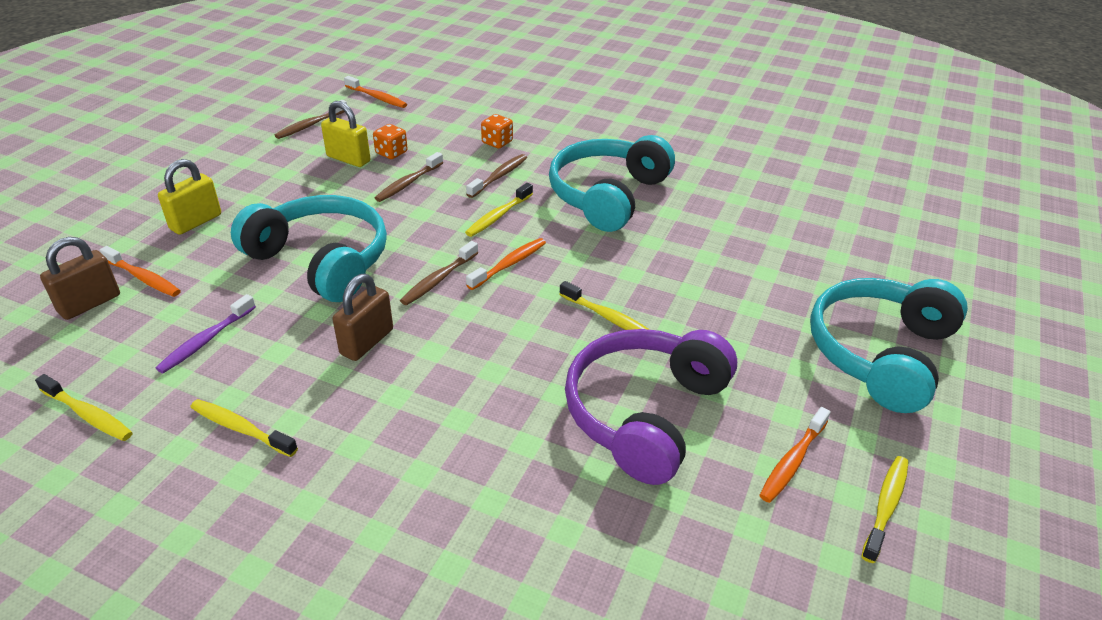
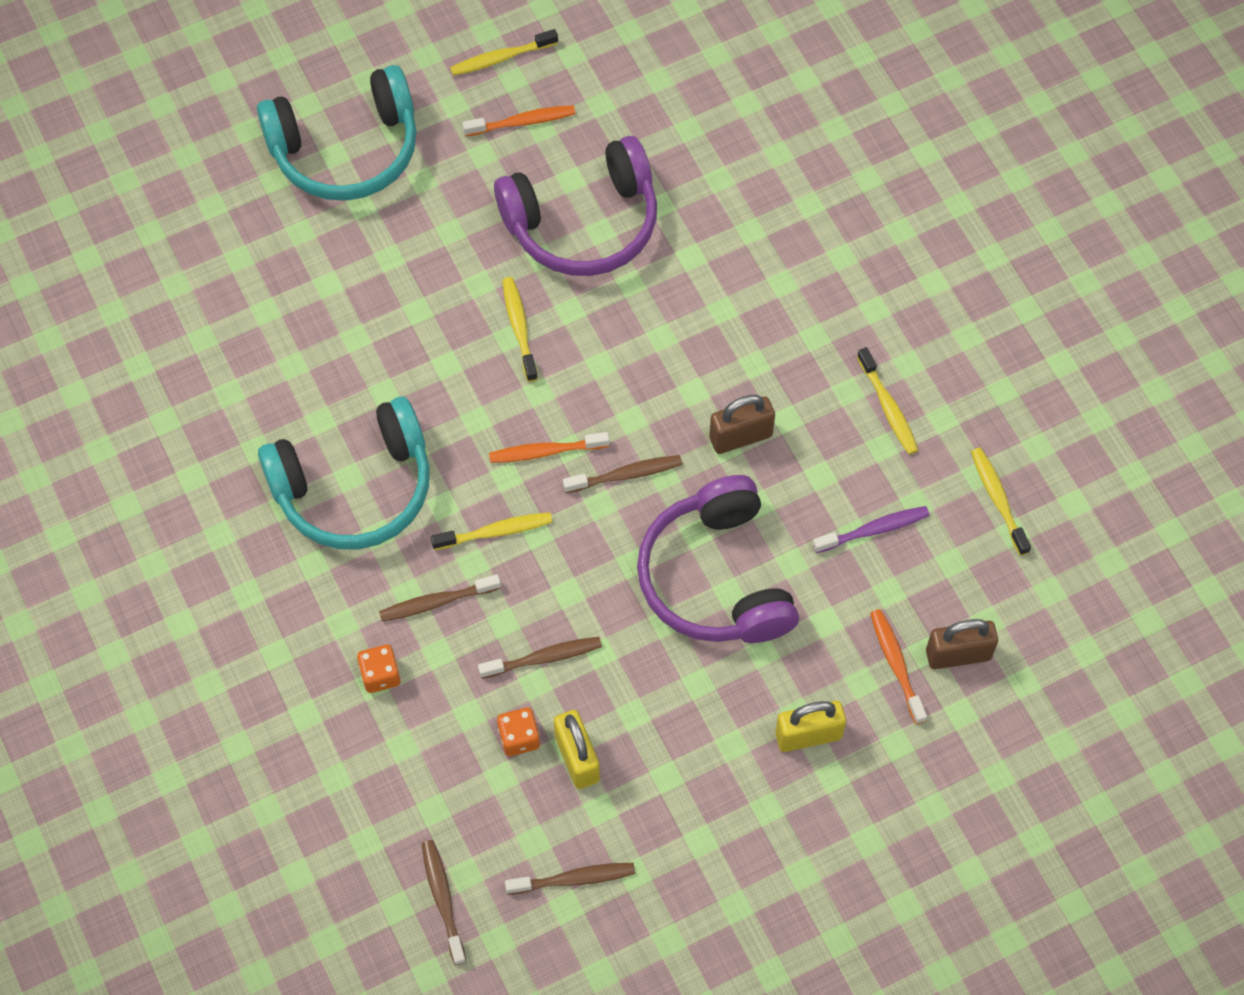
camera: 140 degrees left, 25 degrees up
turquoise headphones [231,195,387,302] -> purple headphones [637,475,799,643]
orange toothbrush [344,76,407,108] -> brown toothbrush [422,840,466,965]

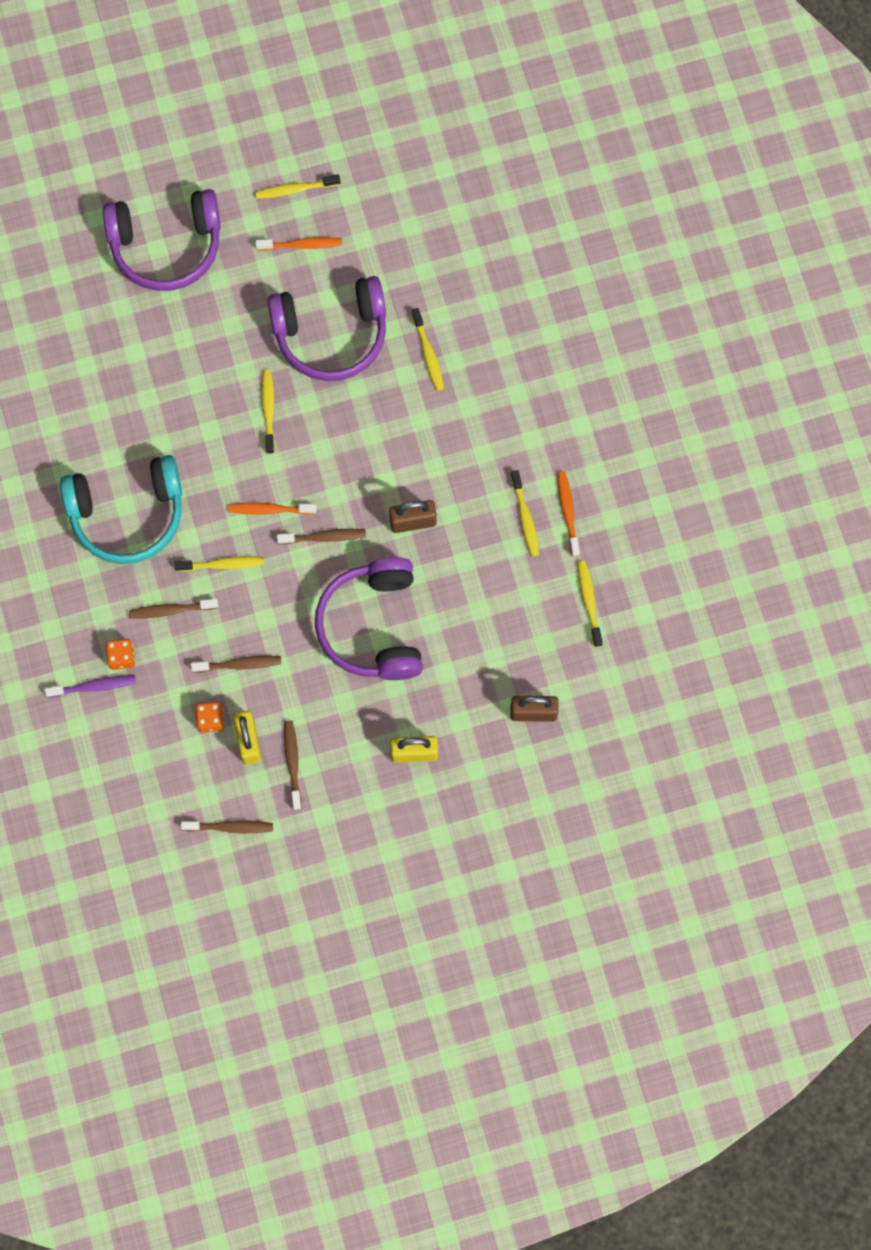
camera: 10 degrees right, 10 degrees up
turquoise headphones [257,65,417,201] -> purple headphones [103,189,221,291]
brown toothbrush [422,840,466,965] -> brown toothbrush moved to [284,720,302,810]
purple toothbrush [813,506,930,553] -> purple toothbrush moved to [45,675,136,698]
orange toothbrush [870,609,927,724] -> orange toothbrush moved to [557,472,580,557]
none -> yellow toothbrush [411,308,444,391]

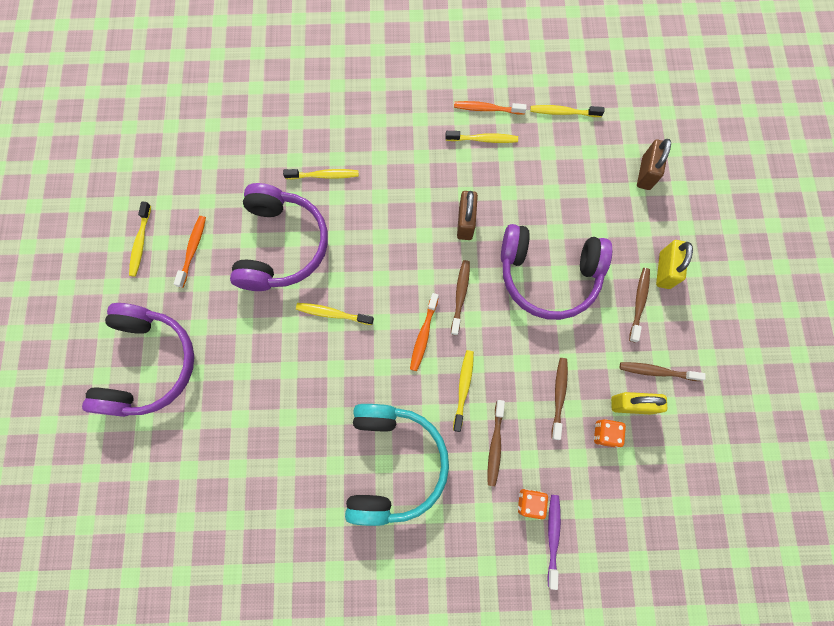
camera: 75 degrees left, 0 degrees up
brown toothbrush [181,820,273,833] -> brown toothbrush moved to [629,268,650,342]

